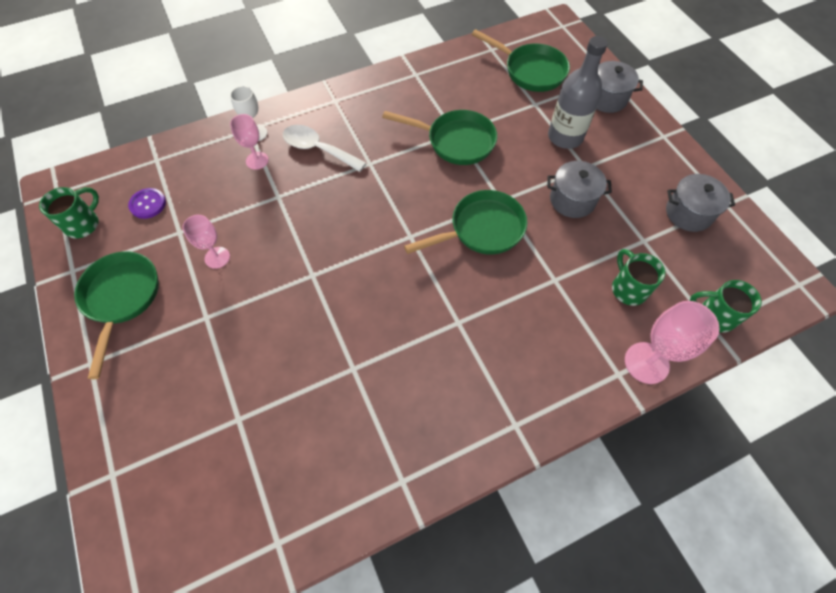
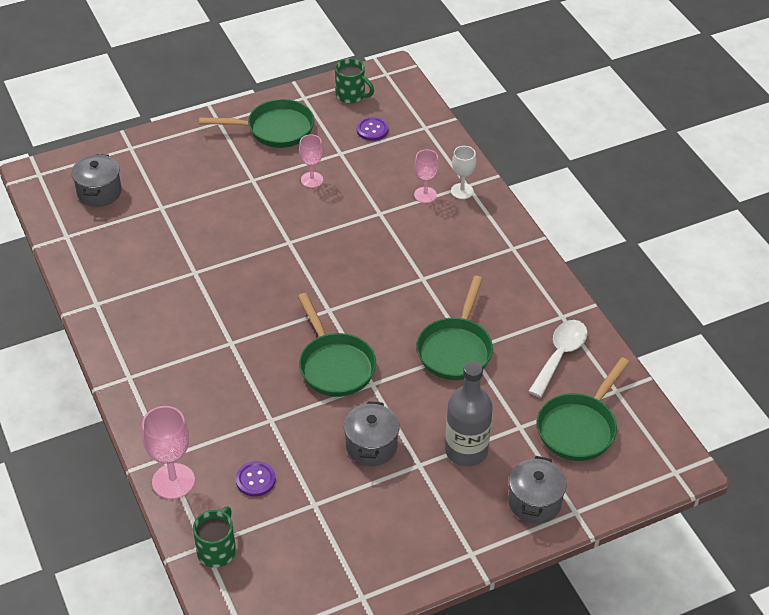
camera: 90 degrees right, 15 degrees down
white spoon [283,125,366,172] -> white spoon moved to [528,320,587,397]
green mug [612,249,665,306] -> purple button [236,461,276,497]
grey pot [666,174,735,232] -> grey pot moved to [71,154,122,207]

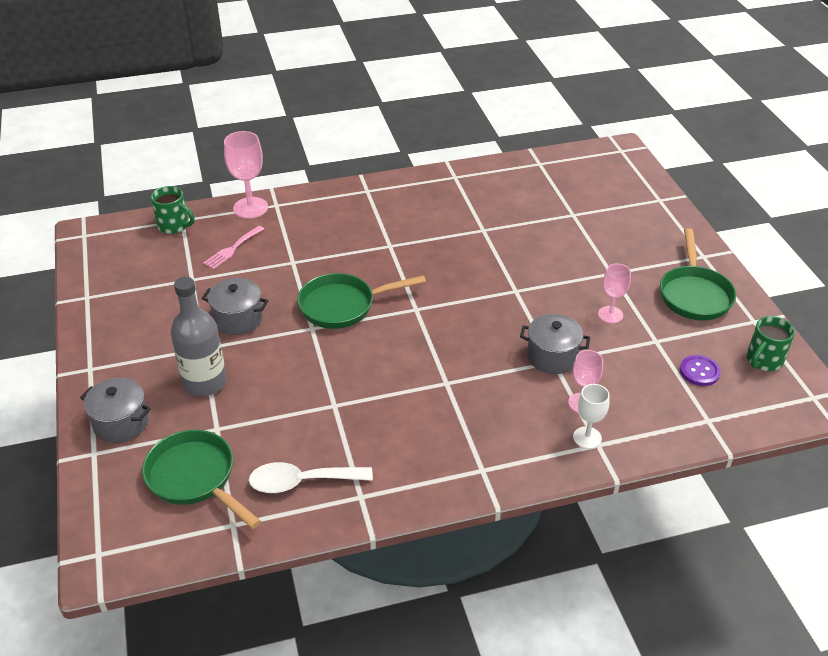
camera: 100 degrees right, 5 degrees down
grey pot [71,154,122,207] -> grey pot moved to [520,314,590,374]
purple button [236,461,276,497] -> pink fork [203,226,264,269]
green pan [416,276,493,380] -> none
white spoon [528,320,587,397] -> white spoon turned 135 degrees clockwise [249,462,373,493]

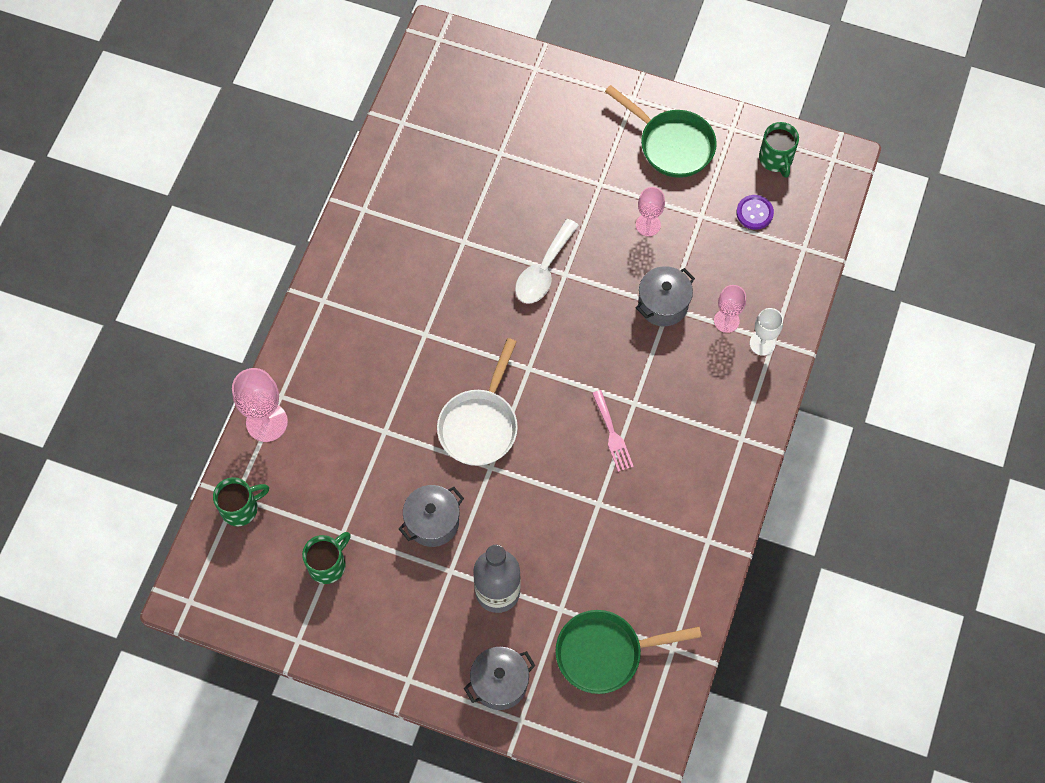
camera: 55 degrees left, 25 degrees up
pink fork [203,226,264,269] -> pink fork moved to [592,390,634,472]
white spoon [249,462,373,493] -> white spoon moved to [515,219,579,304]
green pan [297,273,426,329] -> white pan [437,338,518,466]
none -> green mug [302,532,351,584]

